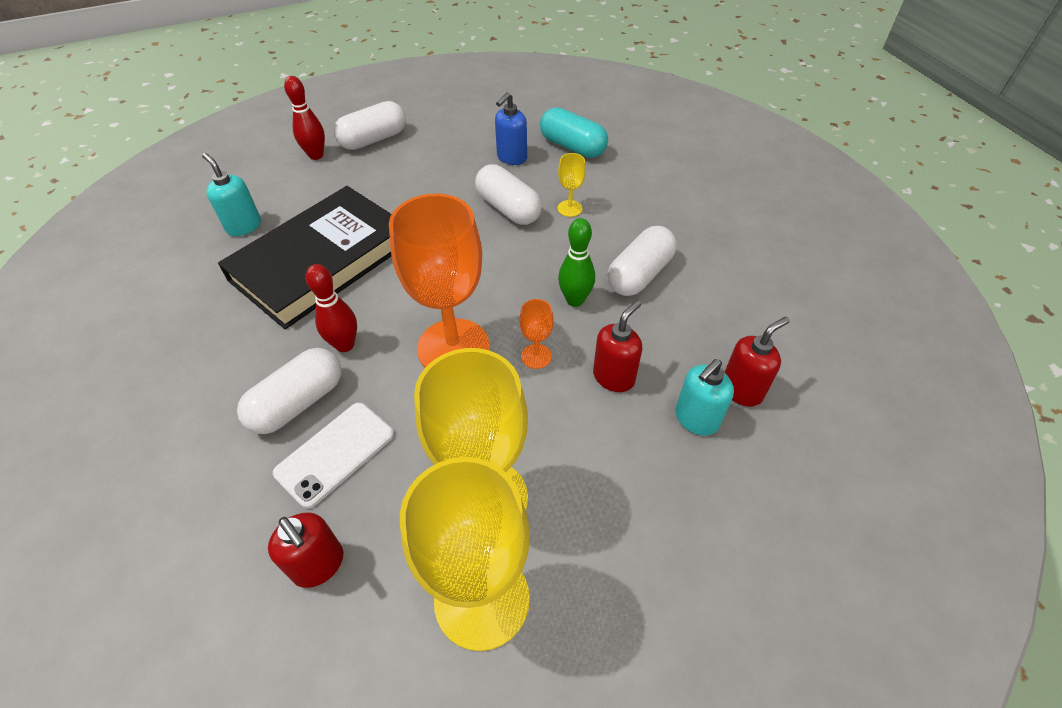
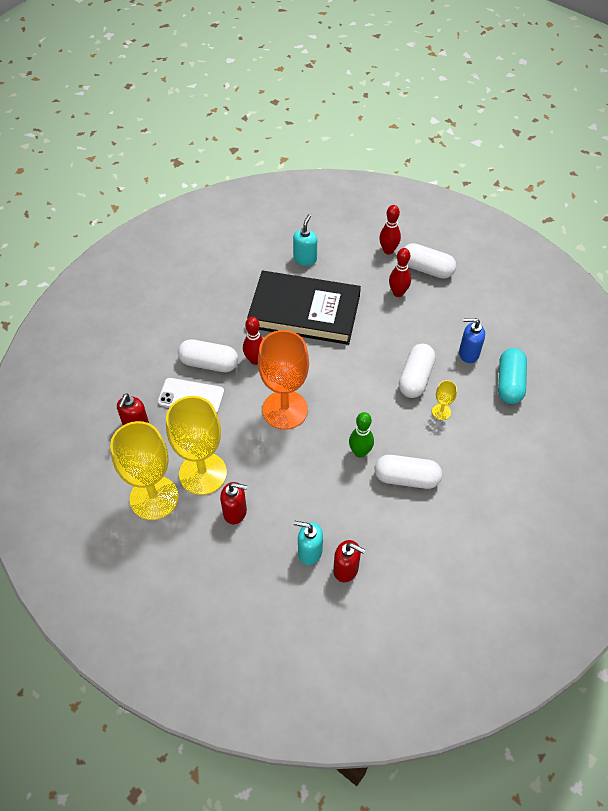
camera: 60 degrees right, 5 degrees up
orange goblet [520,299,554,369] -> none
red soap dispenser [593,300,642,392] -> red soap dispenser moved to [220,482,247,525]
none -> red bowling pin [389,248,411,297]

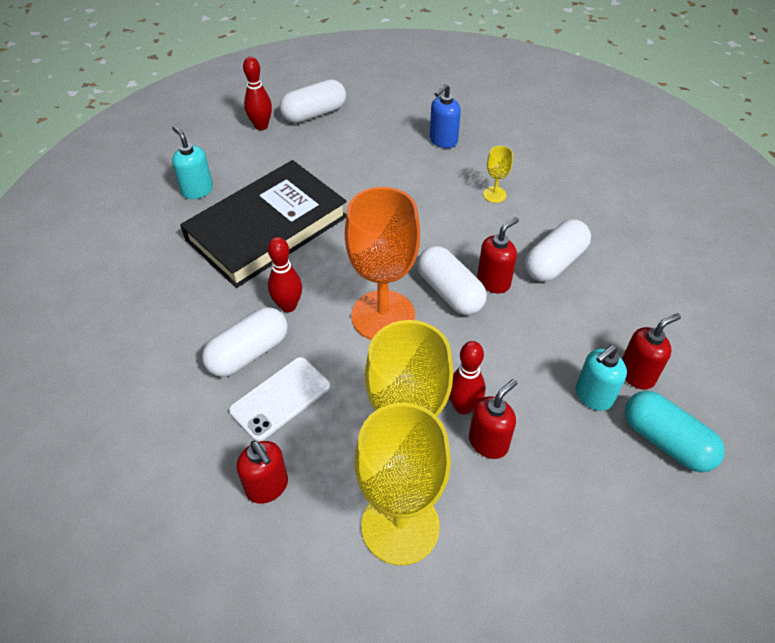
camera: 55 degrees left, 5 degrees down
green bowling pin [349,412,374,458] -> red soap dispenser [477,217,519,294]
red bowling pin [389,248,411,297] -> red bowling pin moved to [449,341,485,414]
white capsule [399,344,436,398] -> white capsule moved to [417,246,487,315]
turquoise capsule [498,348,527,404] -> turquoise capsule moved to [625,391,725,472]

